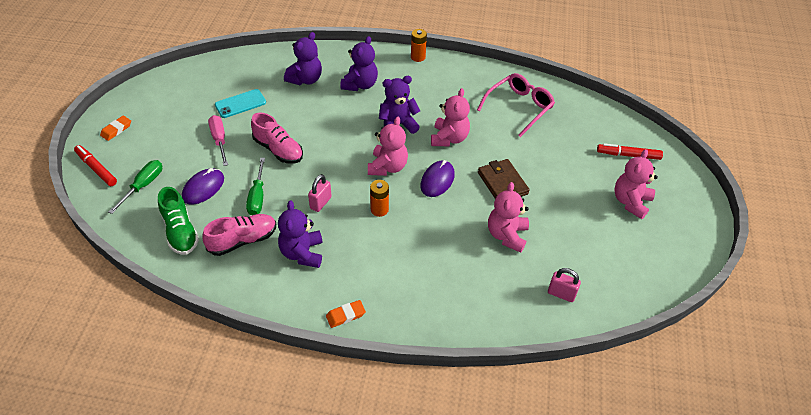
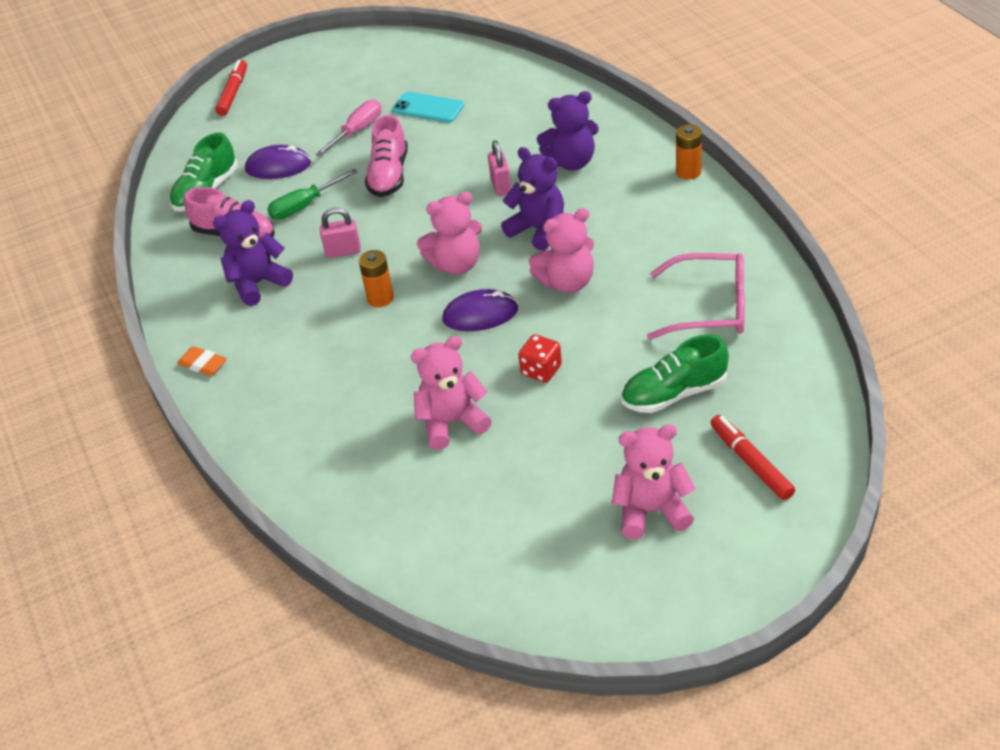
camera: 60 degrees right, 5 degrees down
orange eraser [100,115,131,141] -> none
green screwdriver [109,160,162,214] -> none
purple teddy bear [284,32,322,85] -> none
brown wallet [478,159,530,199] -> red dice [518,334,562,383]
pink padlock [548,268,581,302] -> pink padlock moved to [488,140,511,196]
none -> green shoe [622,335,729,413]

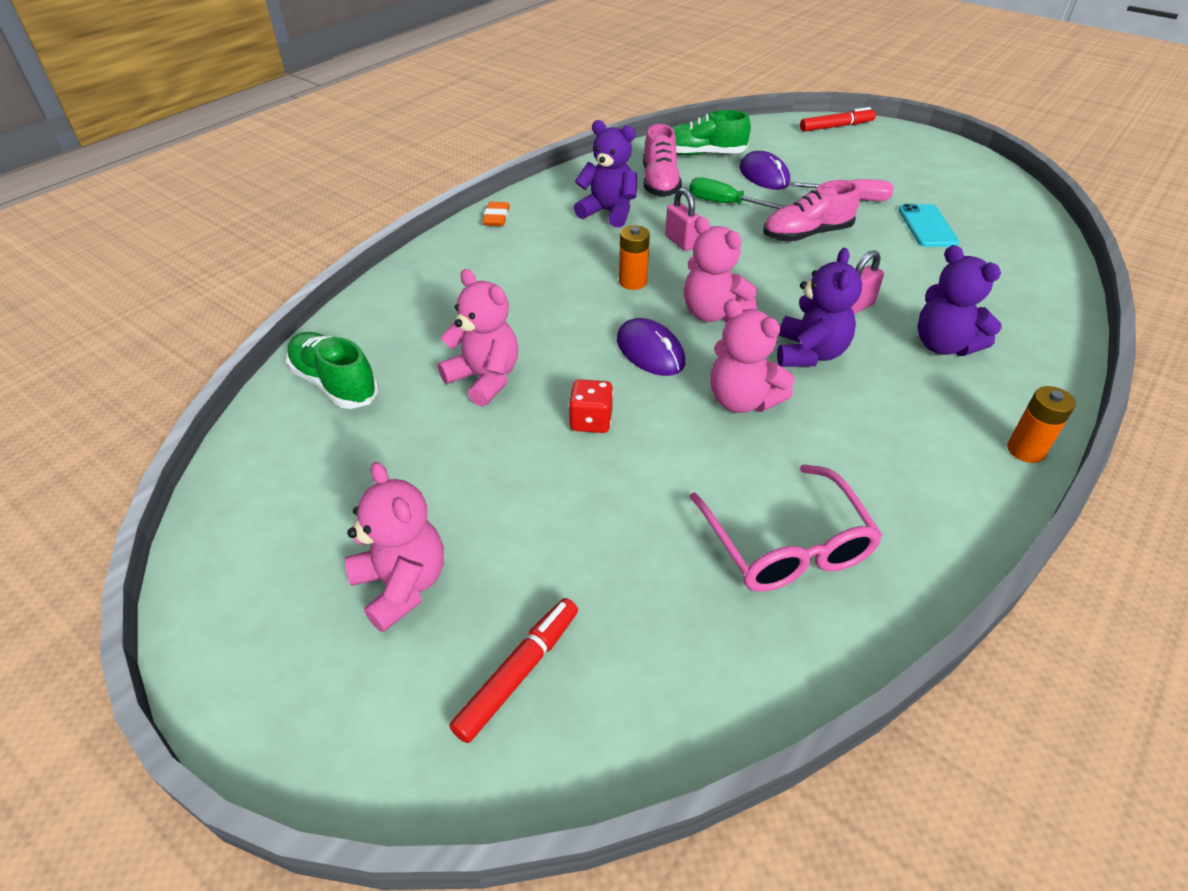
camera: 60 degrees right, 0 degrees up
green shoe [622,335,729,413] -> green shoe moved to [286,332,379,409]

